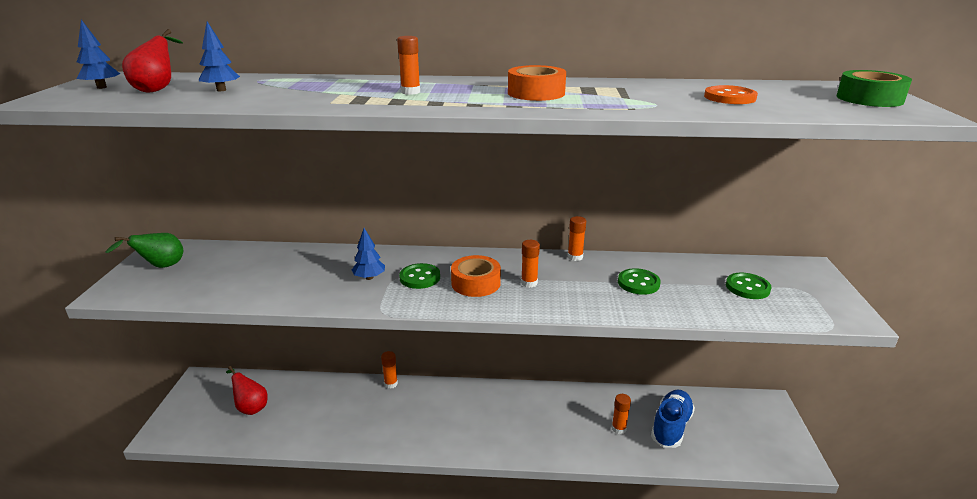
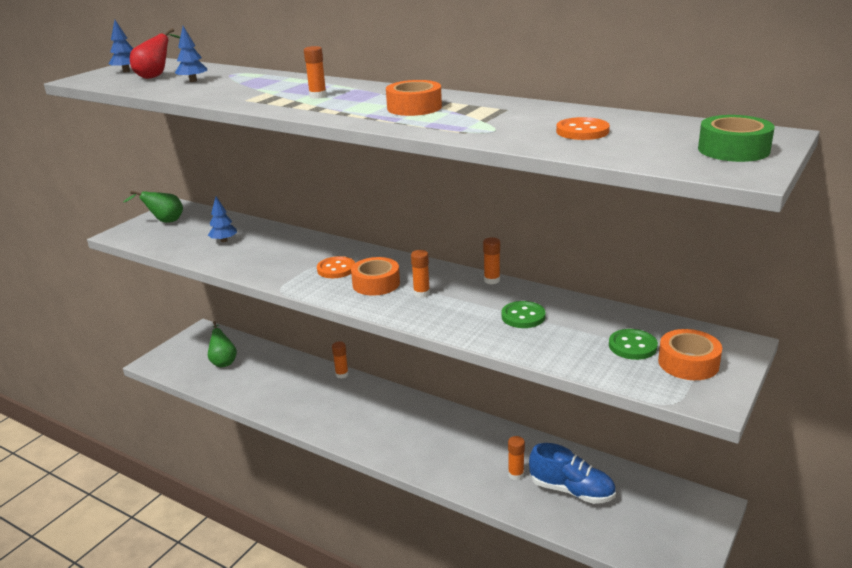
camera: 30 degrees right, 0 degrees up
red pear [226,366,268,415] -> green pear [208,321,237,367]
blue tree [352,228,385,280] -> blue tree moved to [208,196,237,242]
green button [399,263,440,289] -> orange button [317,256,355,278]
blue shoe [651,390,695,448] -> blue shoe turned 60 degrees clockwise [529,443,616,504]
none -> orange tape [658,329,722,380]

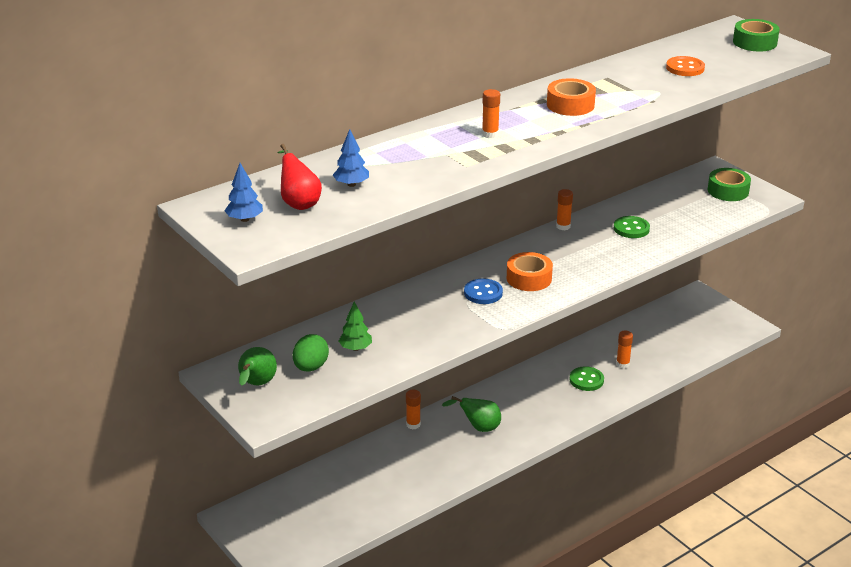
camera: 70 degrees left, 5 degrees up
blue tree [208,196,237,242] -> green tree [339,302,372,351]
green pear [208,321,237,367] -> green pear moved to [442,396,501,432]
orange button [317,256,355,278] -> blue button [464,278,503,304]
orange glue stick [411,250,430,298] -> none
blue shoe [529,443,616,504] -> none
green button [609,329,658,360] -> green button moved to [570,366,604,391]
orange tape [658,329,722,380] -> green tape [708,168,751,201]
none -> green egg [293,334,329,372]

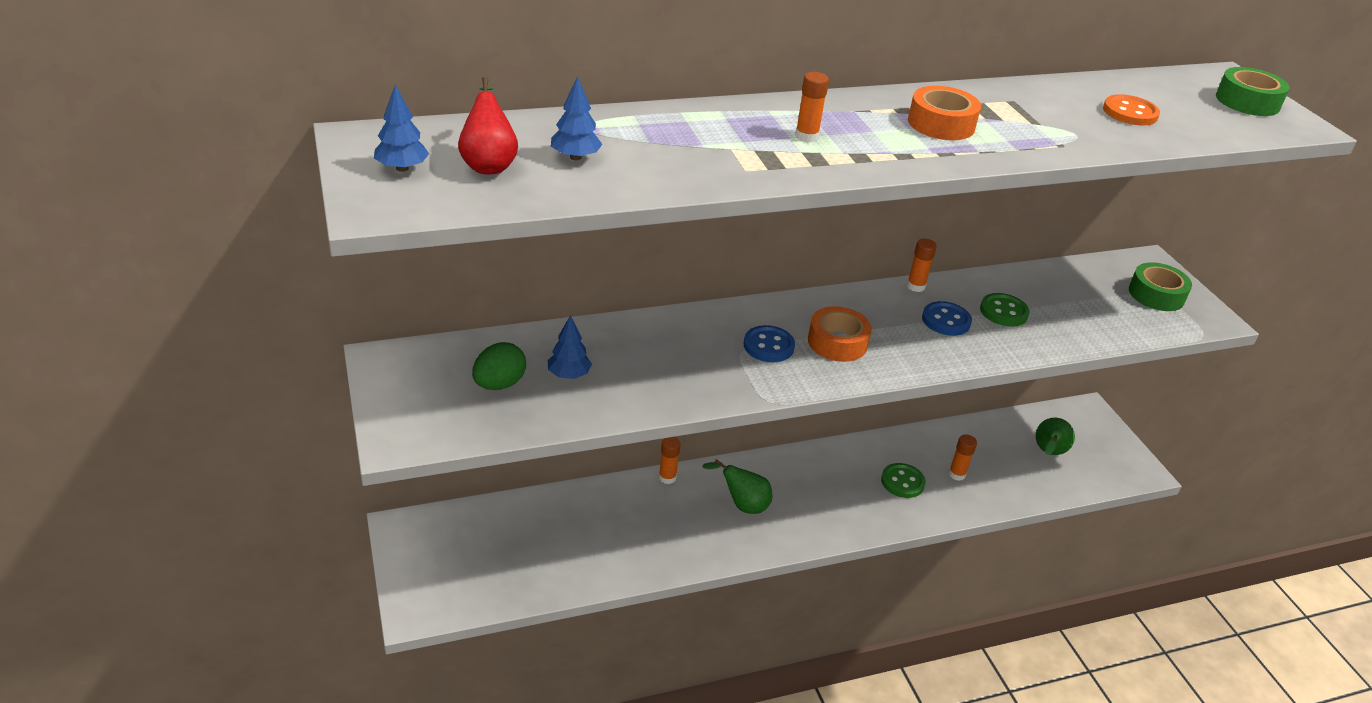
camera: 15 degrees right, 5 degrees up
green pear [238,347,277,386] -> green pear moved to [1036,418,1075,455]
green tree [339,302,372,351] -> blue tree [548,315,592,379]
none -> blue button [922,301,972,336]

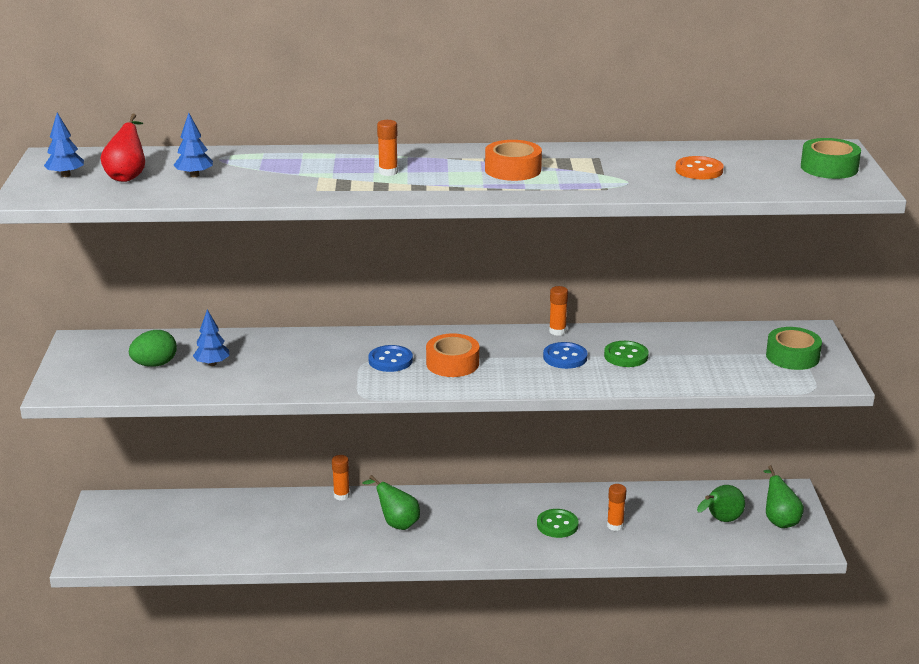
camera: 20 degrees right, 10 degrees down
none -> green pear [763,465,804,528]

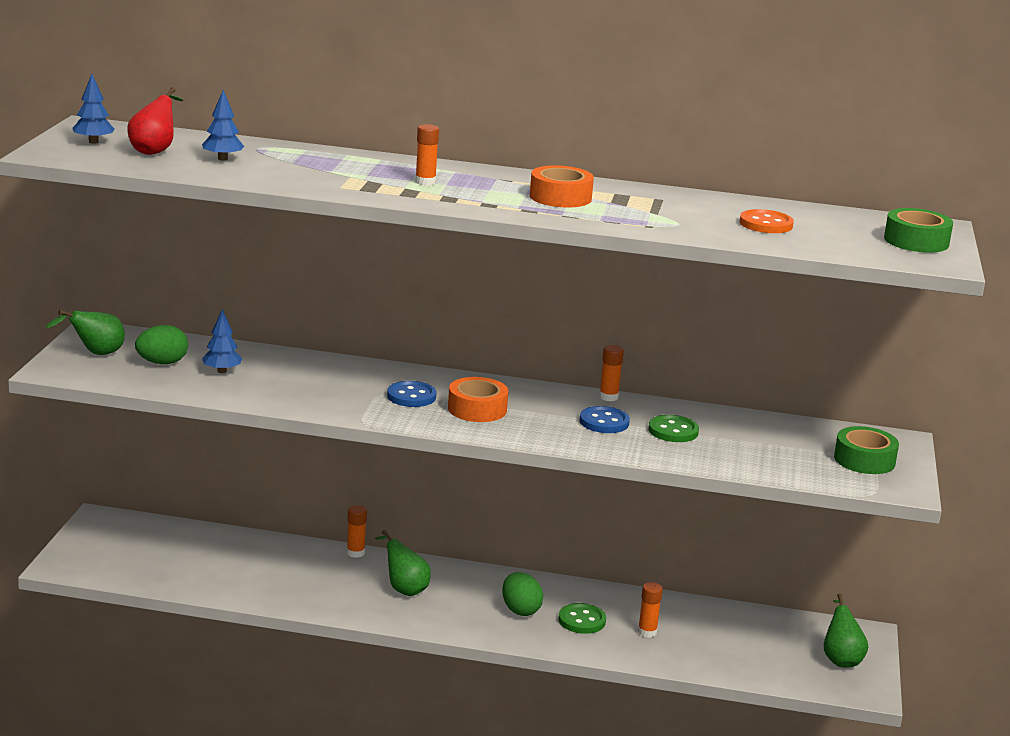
camera: 10 degrees right, 5 degrees down
green pear [697,485,745,522] -> green pear moved to [46,310,125,355]
none -> green egg [502,572,543,616]

